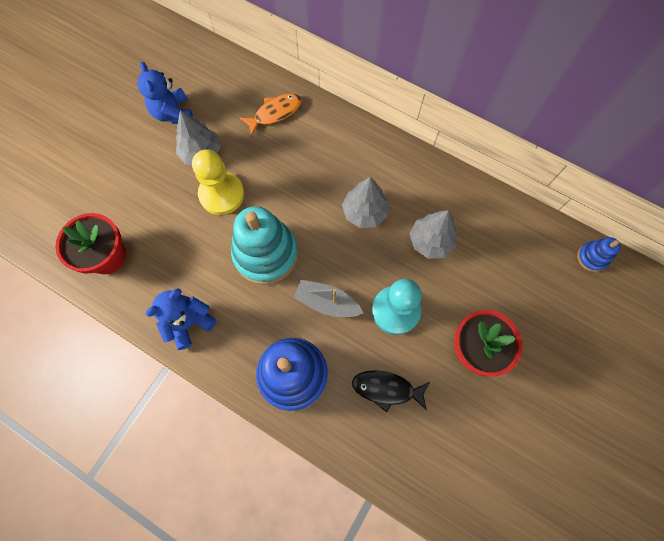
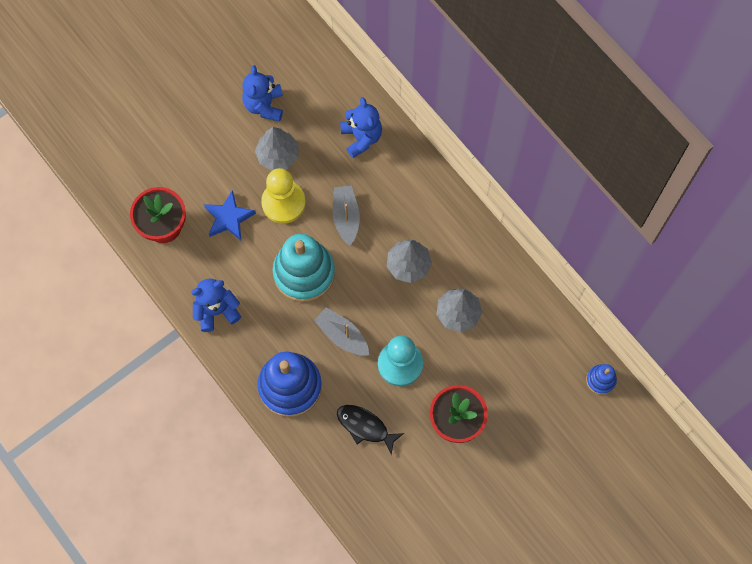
camera: 20 degrees right, 0 degrees up
orange fish [240,93,302,136] -> blue teddy bear [340,97,382,158]
none -> blue star [204,190,256,240]
none -> grey boat [333,186,360,246]

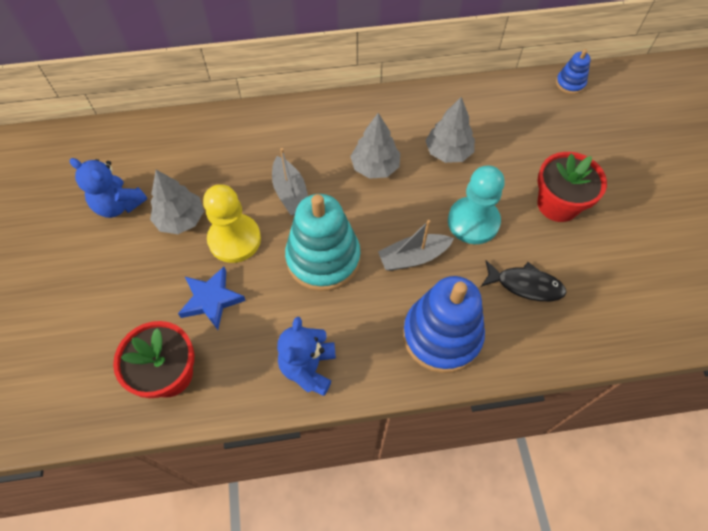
camera: 60 degrees left, 10 degrees down
grey boat [333,186,360,246] -> grey boat turned 135 degrees counterclockwise [272,148,308,216]
black fish [337,405,404,455] -> black fish turned 135 degrees counterclockwise [481,260,567,301]
blue teddy bear [340,97,382,158] -> none

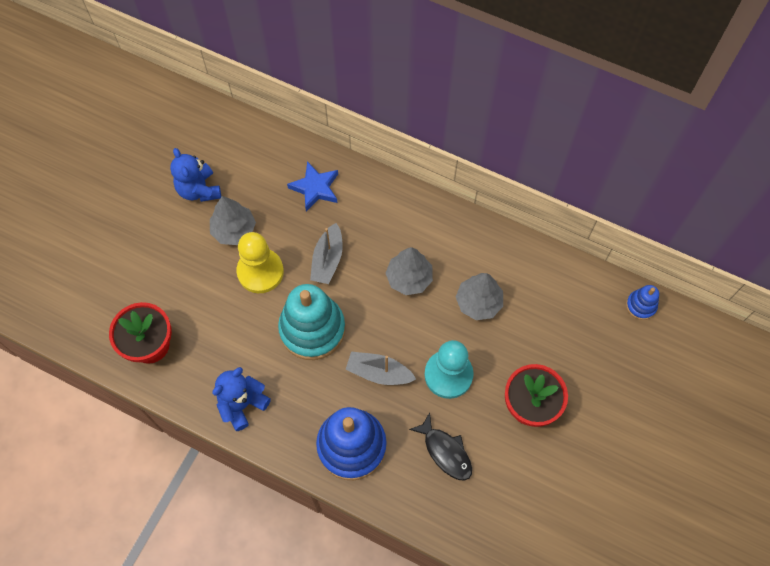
camera: 35 degrees right, 5 degrees up
blue star [178,267,246,330] -> blue star moved to [287,161,338,212]

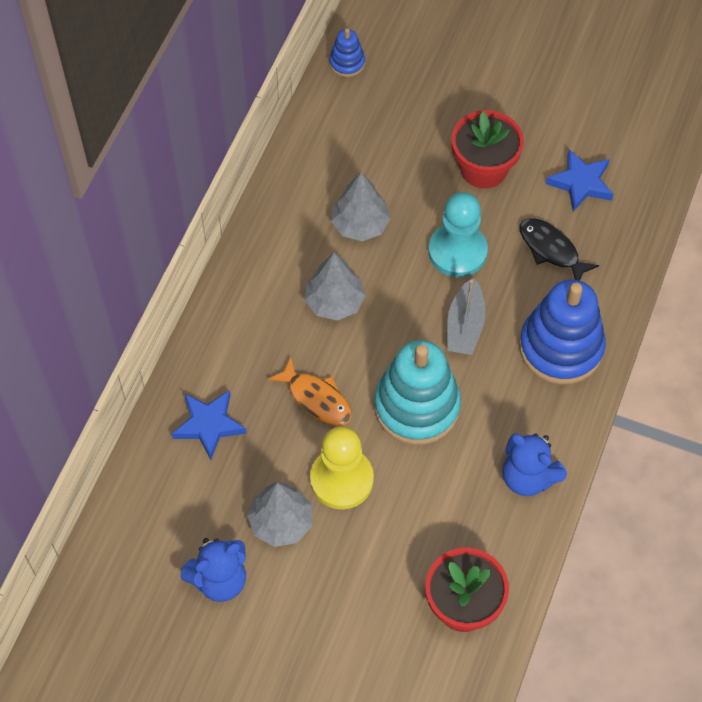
camera: 95 degrees left, 5 degrees down
grey boat [310,223,343,284] -> orange fish [268,356,352,426]
black fish [409,412,472,481] -> black fish turned 90 degrees counterclockwise [519,218,599,281]
none -> blue star [546,149,614,212]

